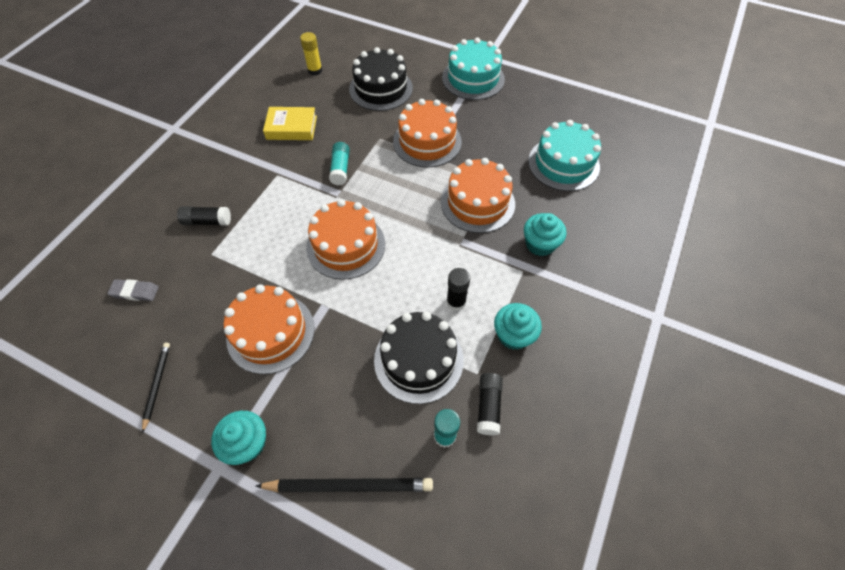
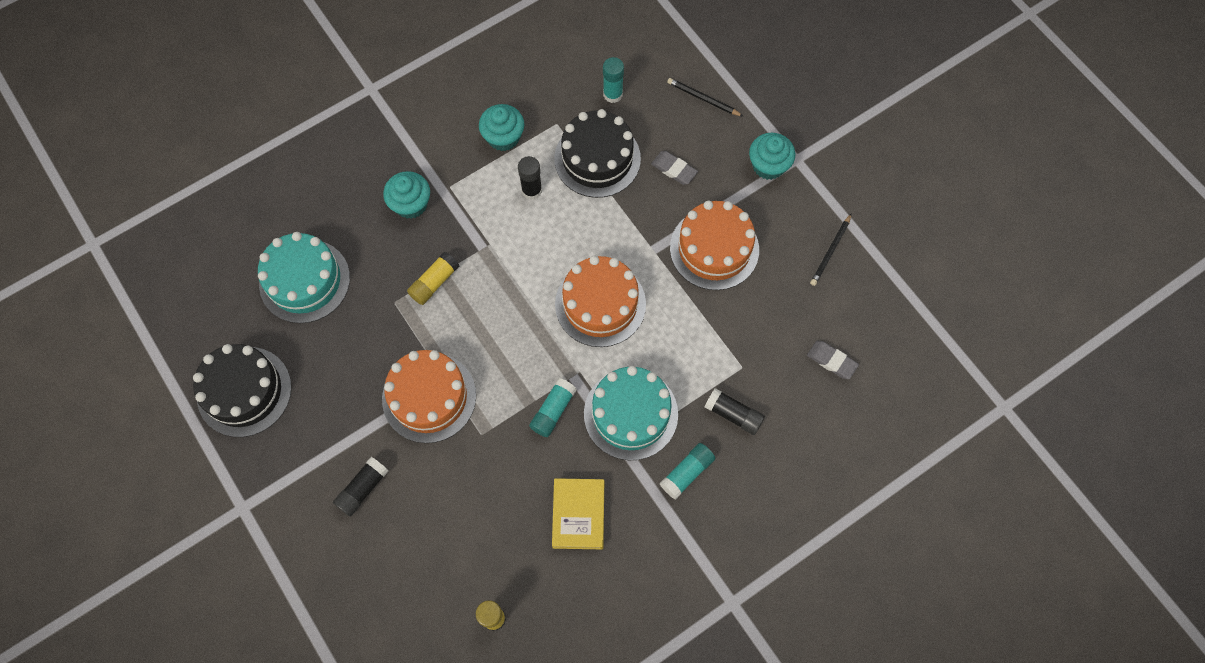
camera: 150 degrees left, 10 degrees up
black pencil [256,478,433,492] -> black pencil [667,78,744,117], size x0.58
yellow book [263,107,317,140] -> yellow book turned 60 degrees clockwise [552,478,604,549]
black cake [349,47,413,111] -> black cake moved to [193,344,292,437]
orange cake [441,158,515,233] -> yellow glue stick [407,252,459,305]
turquoise cake [442,37,505,100] -> turquoise cake moved to [584,366,678,460]
black glue stick [477,373,503,435] -> black glue stick moved to [333,457,389,516]
none -> grey eraser [651,151,698,185]
none -> turquoise glue stick [660,443,715,499]

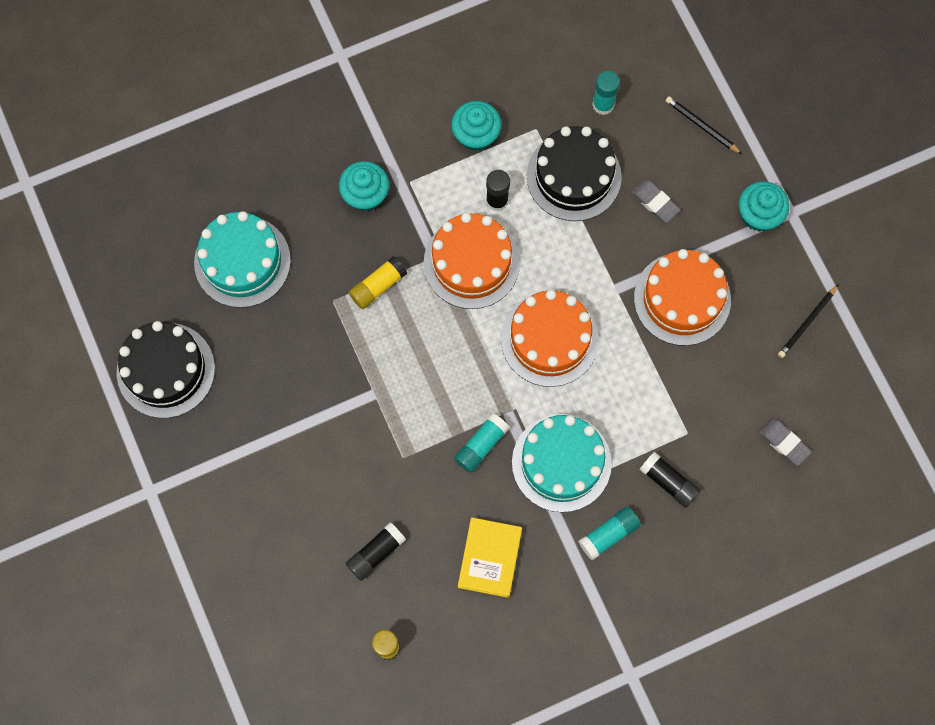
camera: 10 degrees right, 5 degrees up
black glue stick [333,457,389,516] -> black glue stick moved to [346,522,406,581]
orange cake [382,350,476,443] -> orange cake moved to [424,213,520,309]

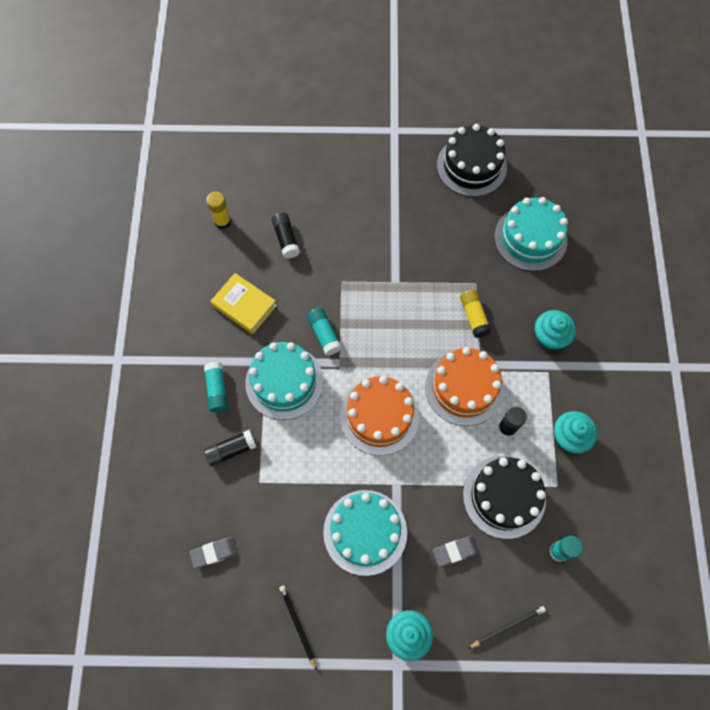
camera: 115 degrees right, 5 degrees down
orange cake [634,249,731,346] -> turquoise cake [323,490,407,576]

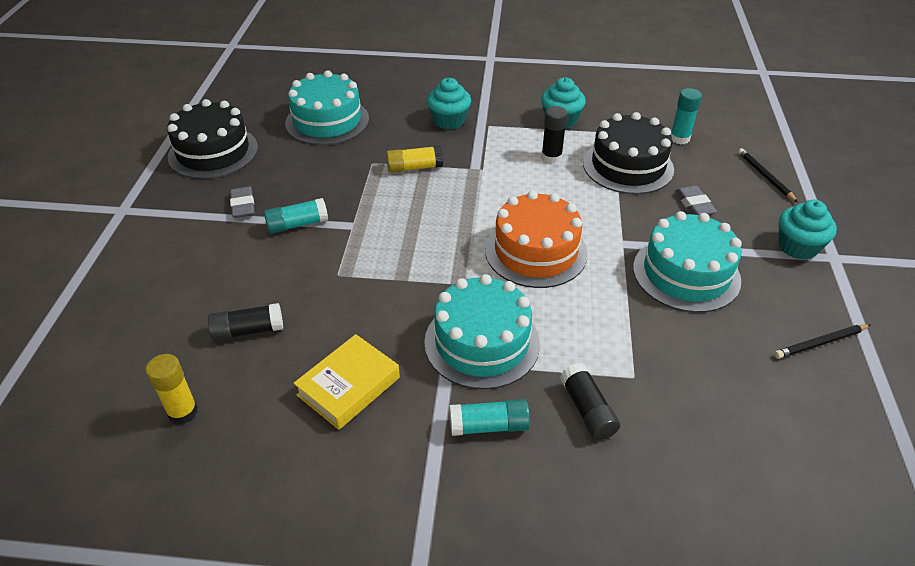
camera: 85 degrees left, 25 degrees down
grey eraser [190,537,238,569] -> grey eraser moved to [230,186,255,218]
turquoise glue stick [307,308,342,356] -> turquoise glue stick moved to [264,198,328,234]
orange cake [425,347,504,426] -> none

